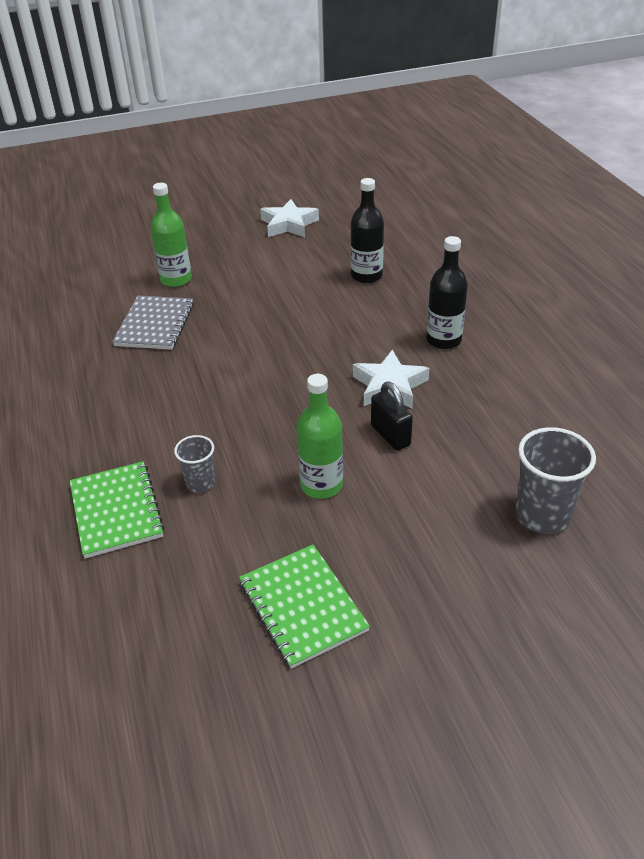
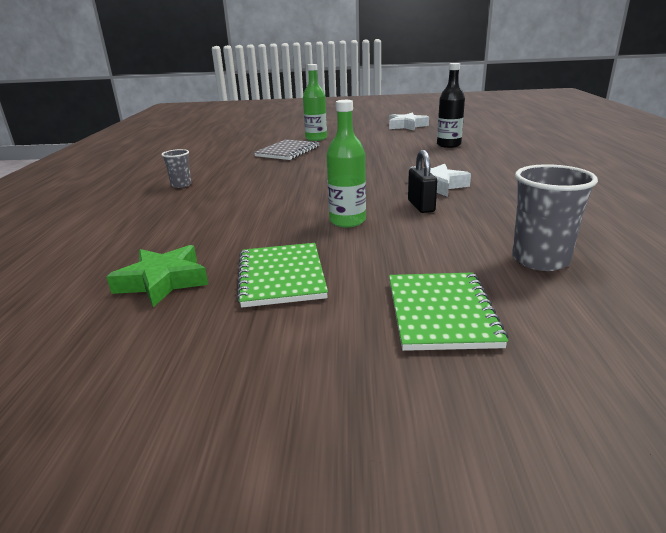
camera: 20 degrees right, 15 degrees down
green notebook [70,461,165,558] -> green notebook moved to [389,272,508,351]
grey cup [174,435,215,493] -> grey cup moved to [161,149,192,188]
black bottle [426,236,468,349] -> none
none -> green star [106,245,208,307]

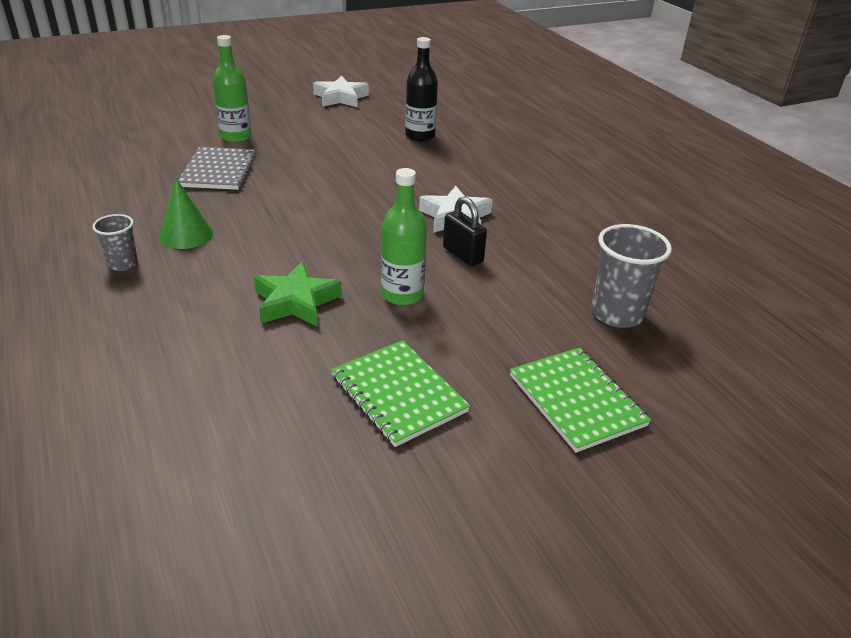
camera: 30 degrees left, 10 degrees up
green star [106,245,208,307] -> green star moved to [254,262,342,327]
none -> green cone [159,178,213,249]

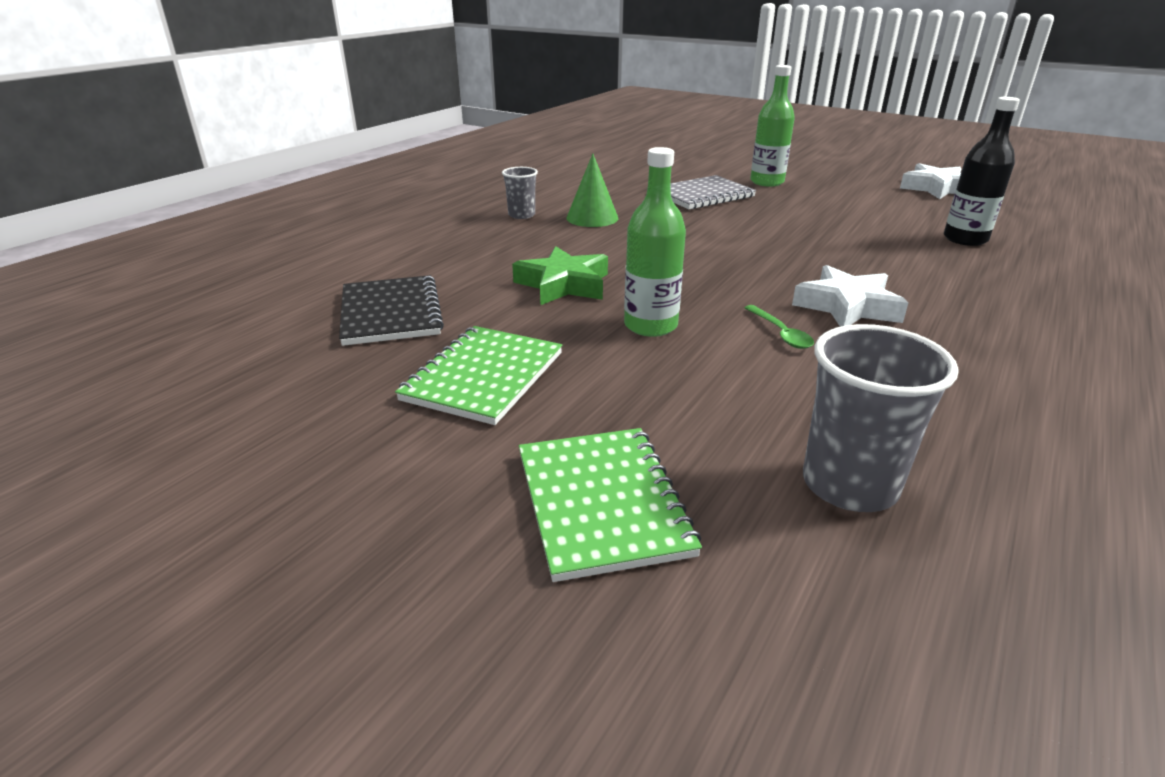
camera: 60 degrees right, 5 degrees down
black padlock [443,196,487,266] -> green spoon [744,305,814,349]
green notebook [510,348,651,453] -> green notebook turned 45 degrees counterclockwise [519,428,702,582]
none -> black notebook [339,275,444,346]

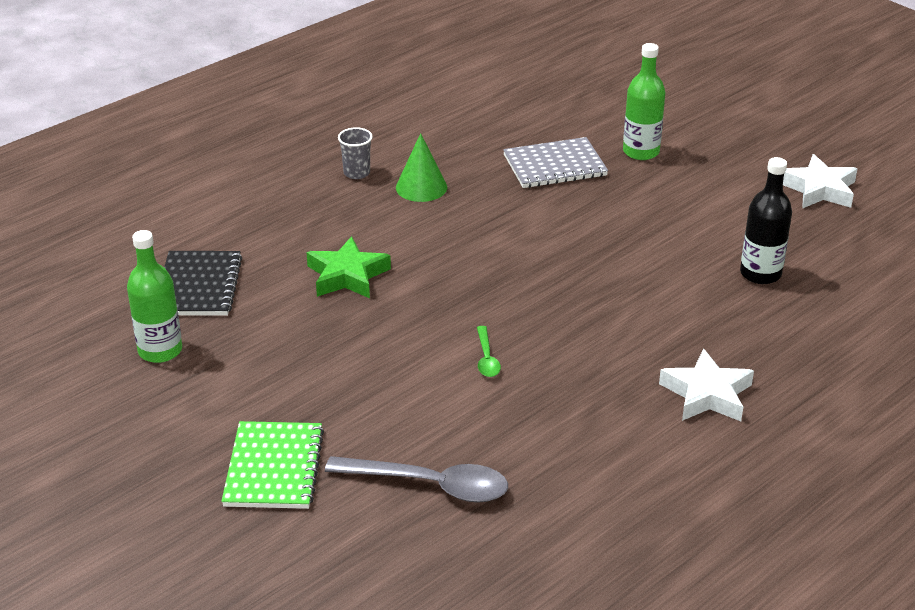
camera: 15 degrees right, 5 degrees up
green notebook [395,326,562,425] -> none
green bottle [624,147,686,337] -> green bottle moved to [127,230,182,363]
white star [792,265,908,327] -> white star moved to [659,349,754,421]
grey cup [803,324,959,512] -> grey spoon [325,456,508,503]

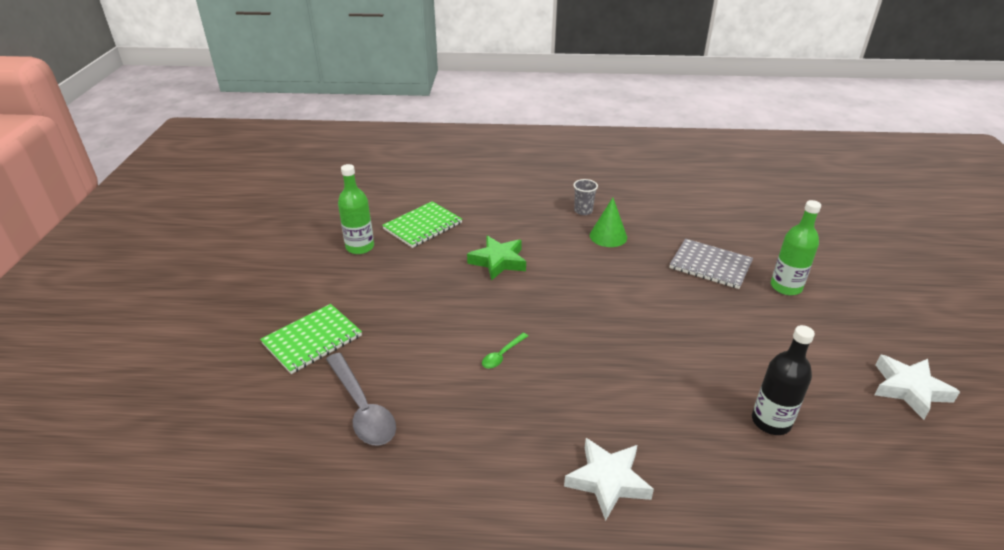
camera: 45 degrees right, 0 degrees up
black notebook [164,251,242,316] -> green notebook [382,201,462,248]

